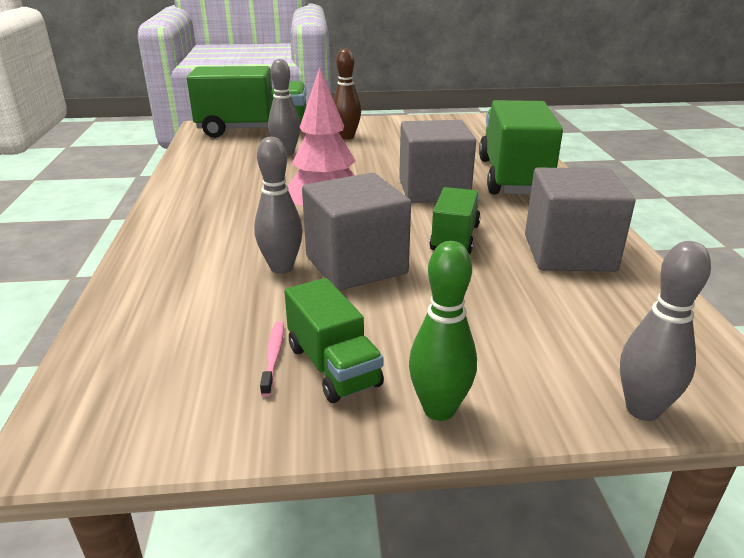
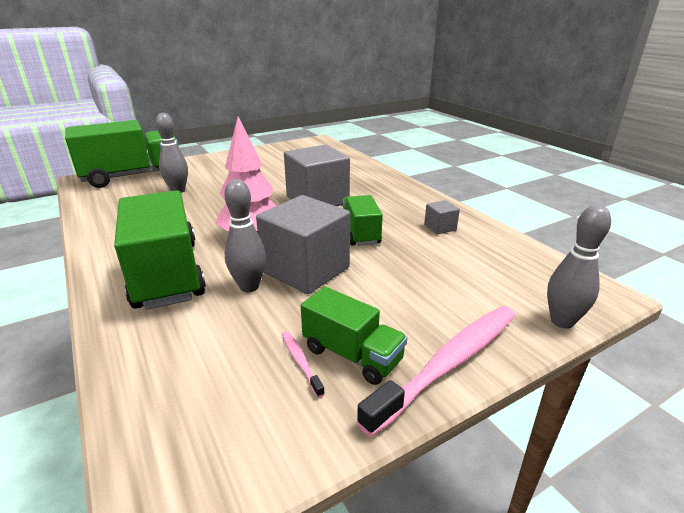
camera: 25 degrees left, 0 degrees up
brown bowling pin [333,48,361,140] -> none
green bowling pin [409,241,477,421] -> pink toothbrush [357,306,516,437]
green truck [479,100,563,194] -> green truck moved to [114,190,206,310]
grey cube [525,168,636,272] -> grey cube [424,200,460,234], size x0.44

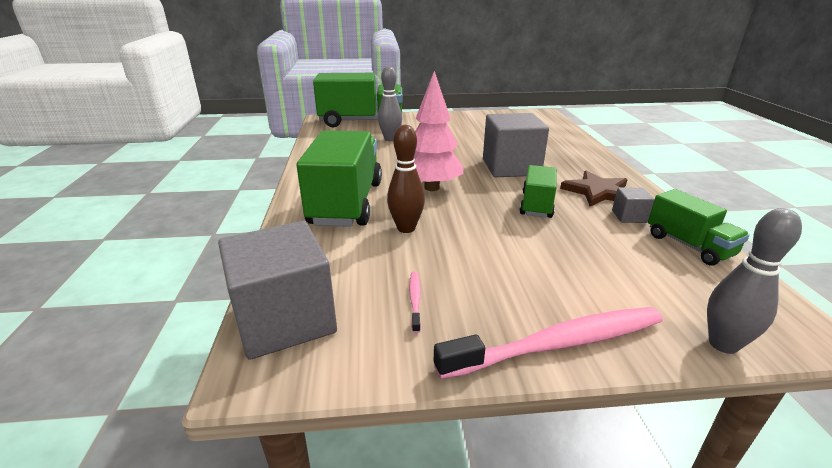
camera: 25 degrees right, 0 degrees up
grey bowling pin [224,179,266,292] -> brown bowling pin [387,125,425,233]
grey cube [256,195,350,294] -> grey cube moved to [218,221,337,360]
green truck [301,287,407,385] -> green truck moved to [648,189,750,266]
none -> brown star [560,170,628,207]

